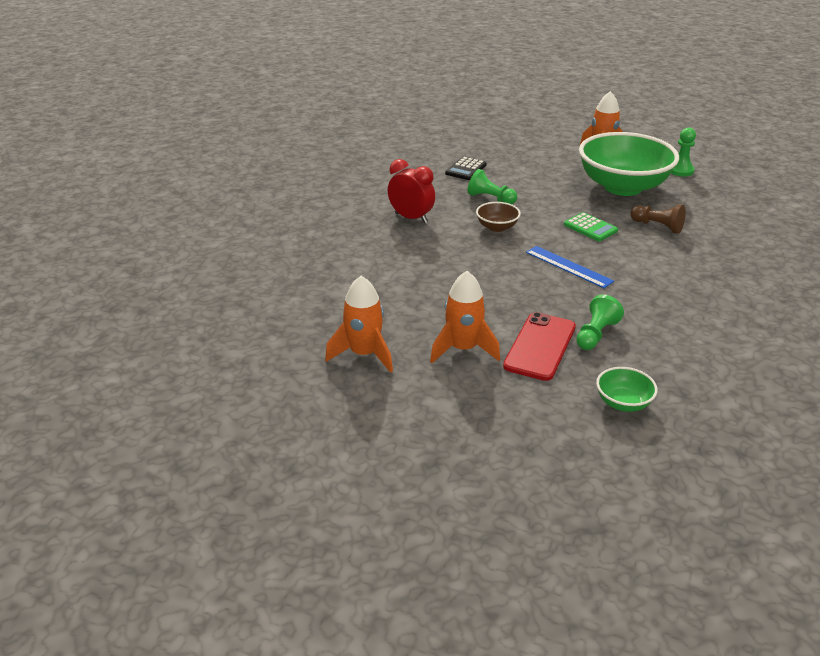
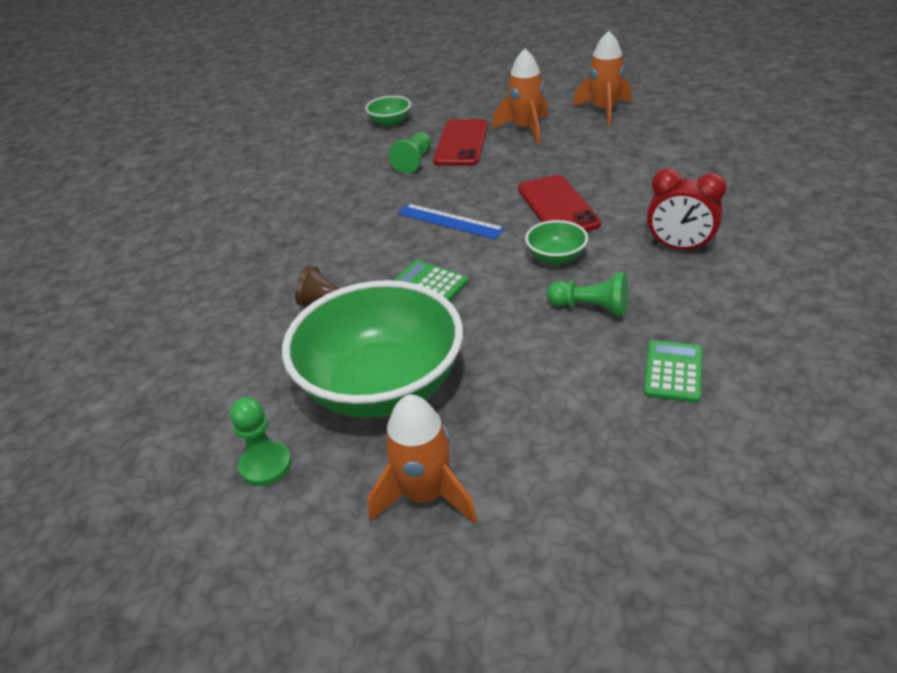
camera: 170 degrees right, 5 degrees up
black calculator [445,156,487,180] -> green calculator [644,340,702,403]
brown bowl [476,202,521,232] -> green bowl [525,220,588,265]
none -> red phone [518,175,601,232]

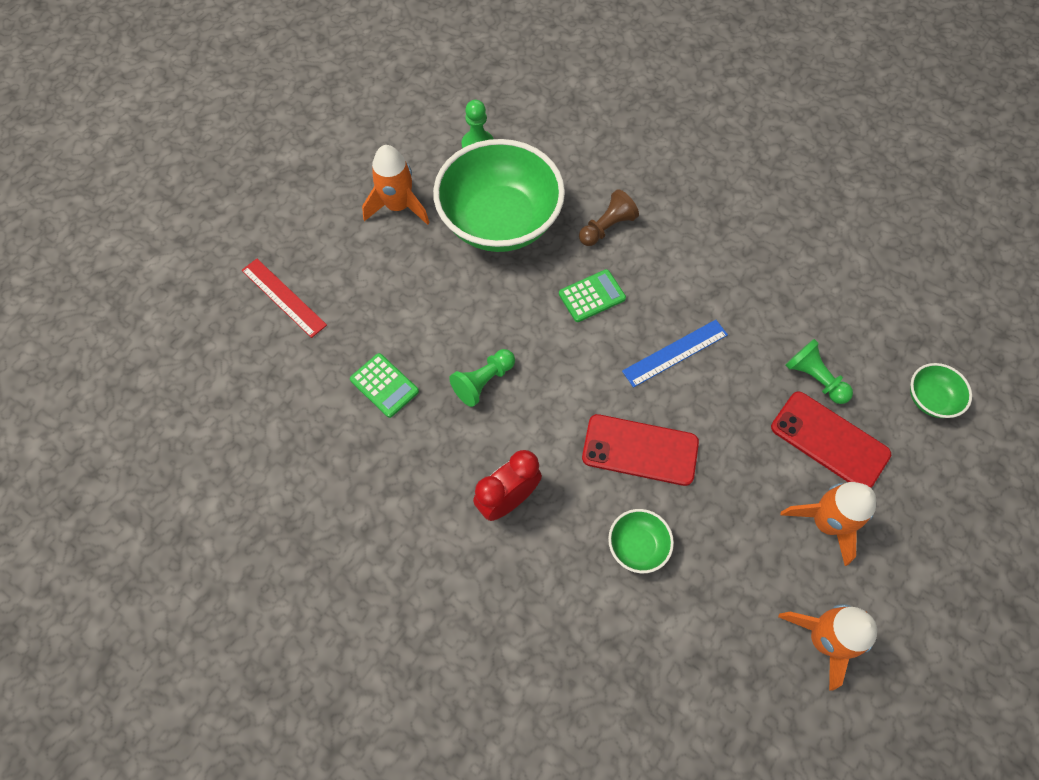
camera: 115 degrees right, 25 degrees up
green bowl [525,220,588,265] -> green bowl moved to [608,509,674,573]
none -> red ruler [242,259,327,338]

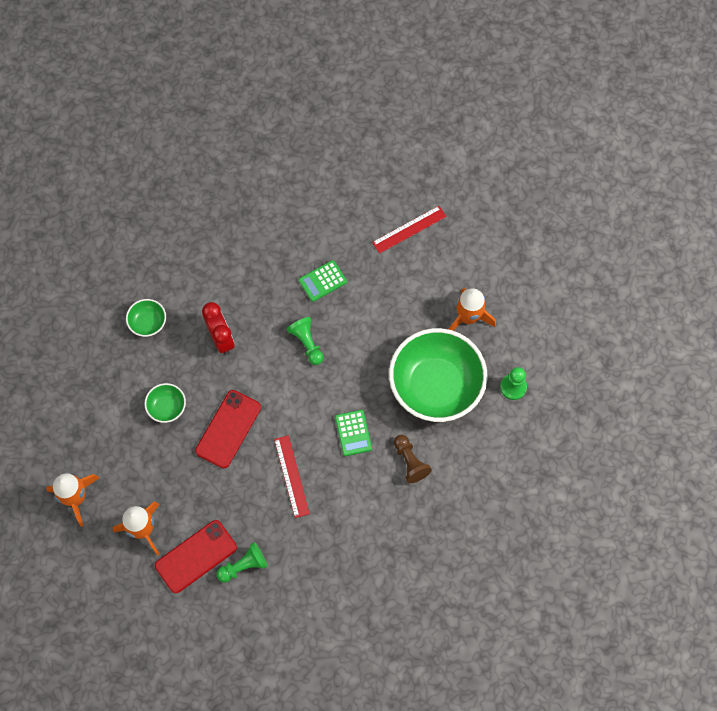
camera: 105 degrees right, 5 degrees up
blue ruler [622,320,728,387] -> red ruler [274,435,310,518]
green bowl [910,363,972,418] -> green bowl moved to [126,299,166,337]

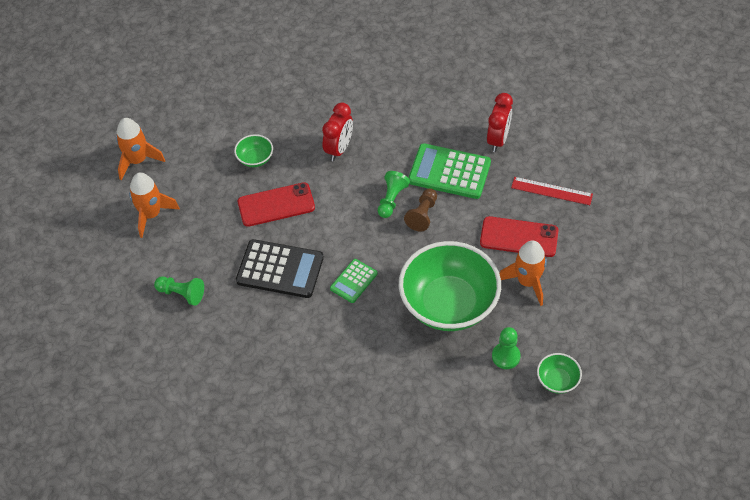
camera: 50 degrees right, 15 degrees down
green bowl [126,299,166,337] -> green bowl moved to [537,353,582,394]
red phone [155,520,237,593] -> red phone moved to [480,216,559,257]
red ruler [274,435,310,518] -> black calculator [236,239,324,298]
green calculator [299,260,347,302] -> green calculator [408,143,491,199], size x1.80
brown pawn [394,435,432,483] -> brown pawn moved to [404,188,437,232]
none -> red clock [487,93,513,152]

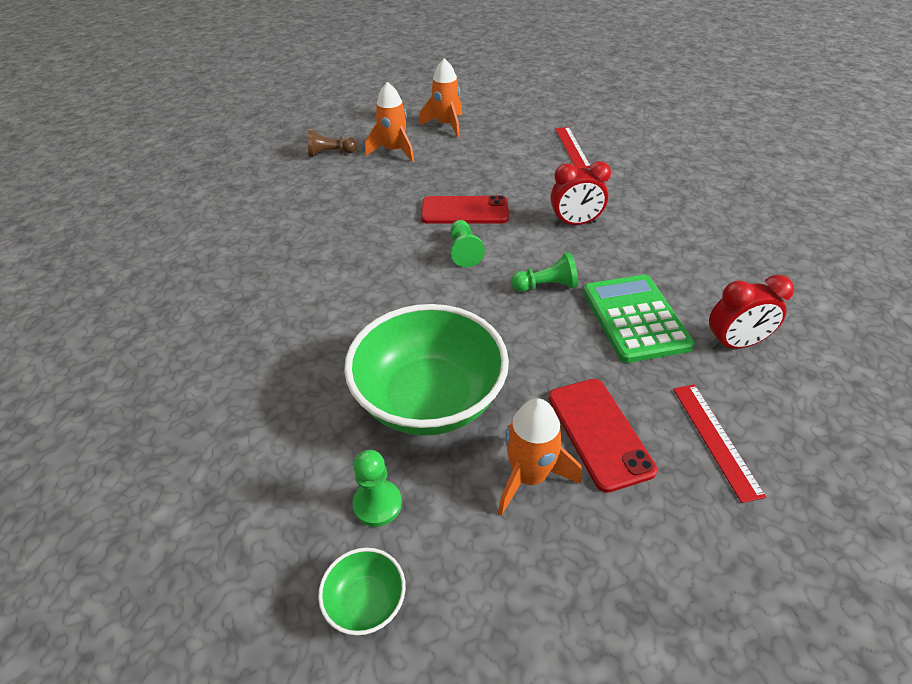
camera: 60 degrees right, 10 degrees down
green pawn [154,276,204,306] -> green pawn moved to [450,220,485,267]
green bowl [234,134,273,167] -> none
black calculator [236,239,324,298] -> none
red phone [238,182,315,227] -> red phone turned 45 degrees counterclockwise [421,195,509,224]
green calculator [330,259,378,303] -> none
brown pawn [404,188,437,232] -> brown pawn moved to [308,129,357,157]
none -> red ruler [555,127,590,169]

